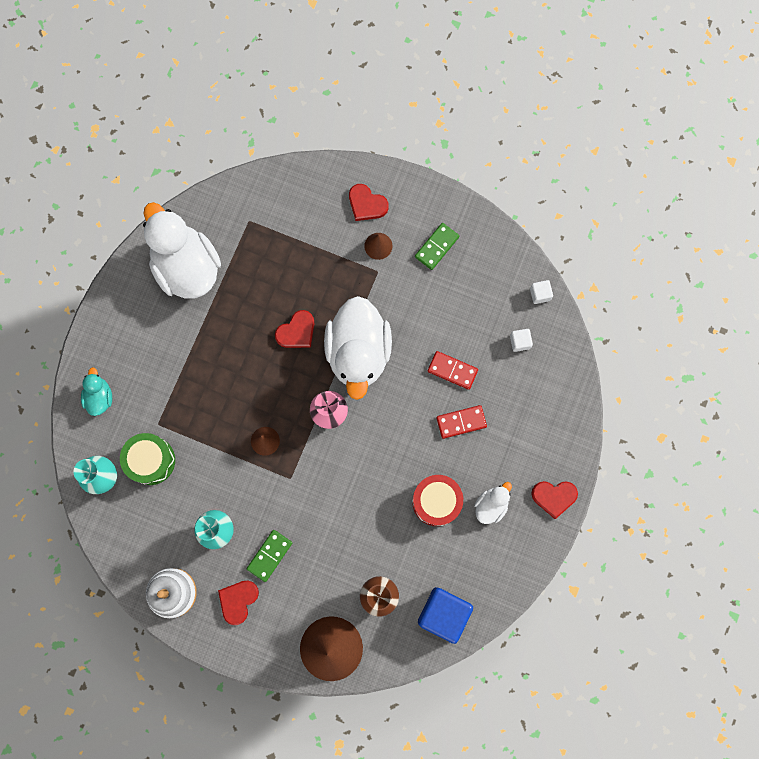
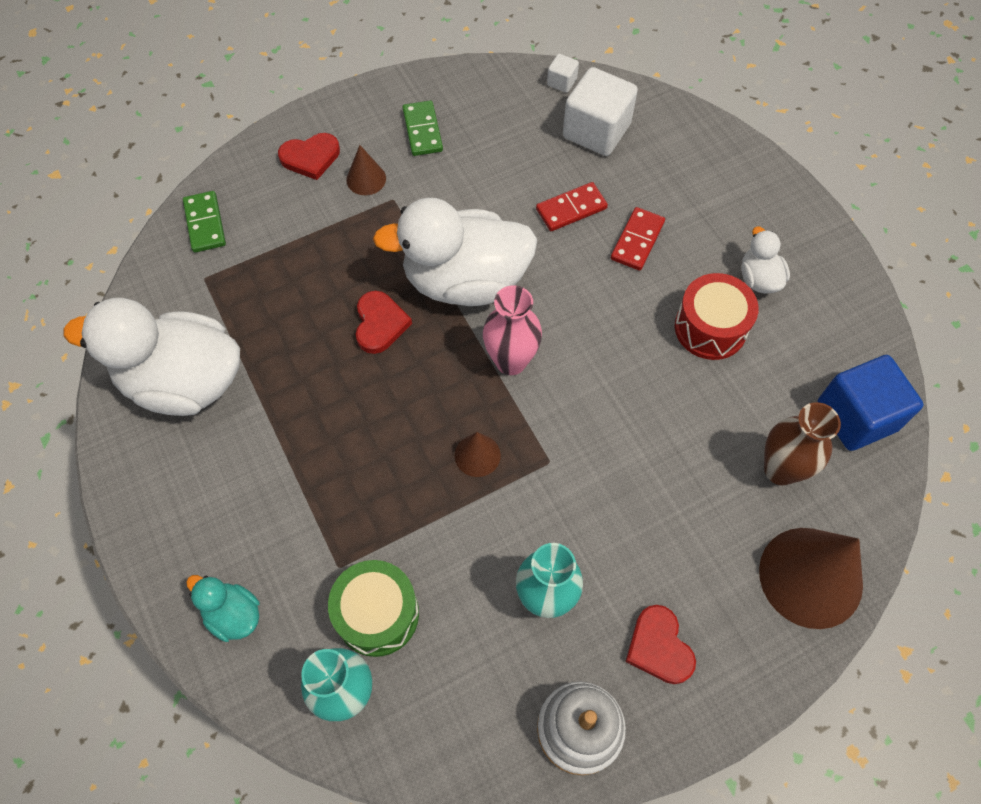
camera: 50 degrees left, 15 degrees down
green domino [247,530,292,582] -> green domino moved to [183,191,226,253]
white duck [324,296,392,400] -> white duck turned 135 degrees clockwise [373,198,537,306]
white cube [510,329,533,352] -> white cube [563,67,638,156], size x2.18
red heart [531,481,578,519] -> none

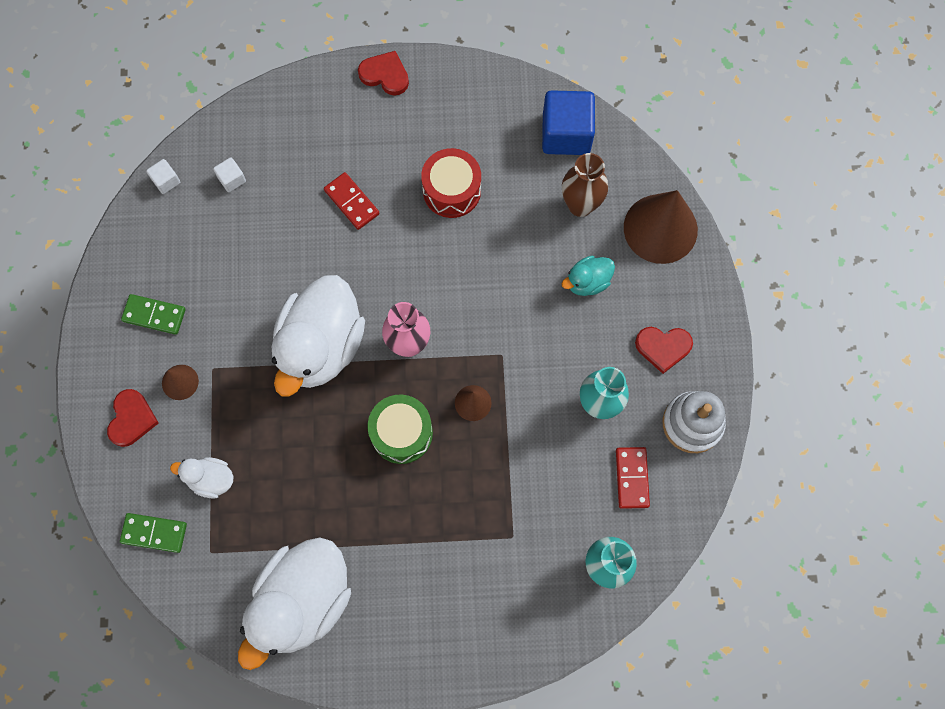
camera: 65 degrees left, 10 degrees up
turquoise duck [186,575,260,642] -> turquoise duck moved to [562,256,615,296]
green drum [328,560,419,657] -> green drum moved to [368,395,433,464]
red heart [356,291,412,354] -> red heart moved to [358,51,409,96]
red domino [536,182,608,231] -> red domino moved to [616,447,650,509]
white cube [563,67,638,156] -> white cube [213,157,246,192], size x0.46
white duck [741,226,790,293] -> white duck moved to [170,457,234,498]

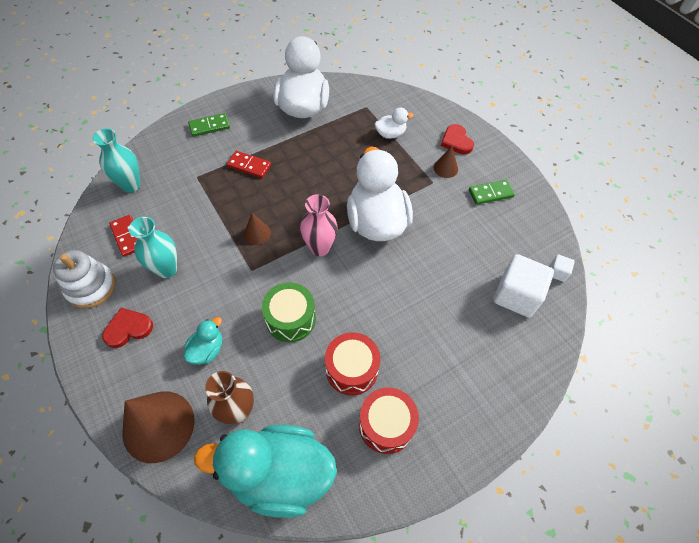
camera: 150 degrees right, 15 degrees down
green domino [120,513,187,553] -> green domino moved to [188,113,230,137]
white cube [213,157,246,192] -> white cube [493,254,554,317], size x2.18
red domino [324,172,380,230] -> red domino moved to [227,151,271,178]
red heart [358,51,409,96] -> none
green drum [368,395,433,464] -> green drum moved to [262,282,316,342]
blue cube [542,90,595,155] -> turquoise duck [194,425,337,518]
none -> red drum [359,388,419,454]

